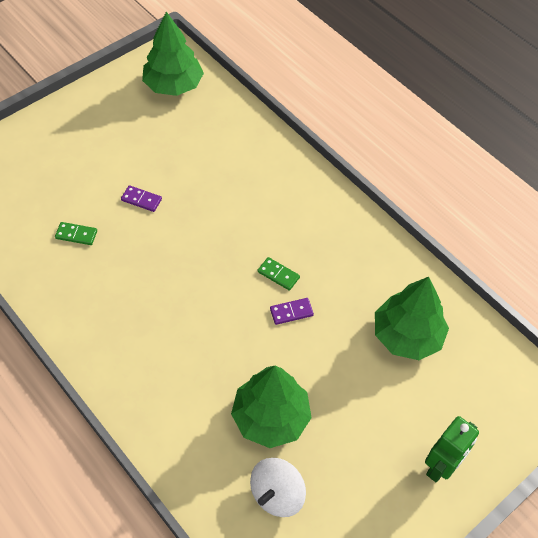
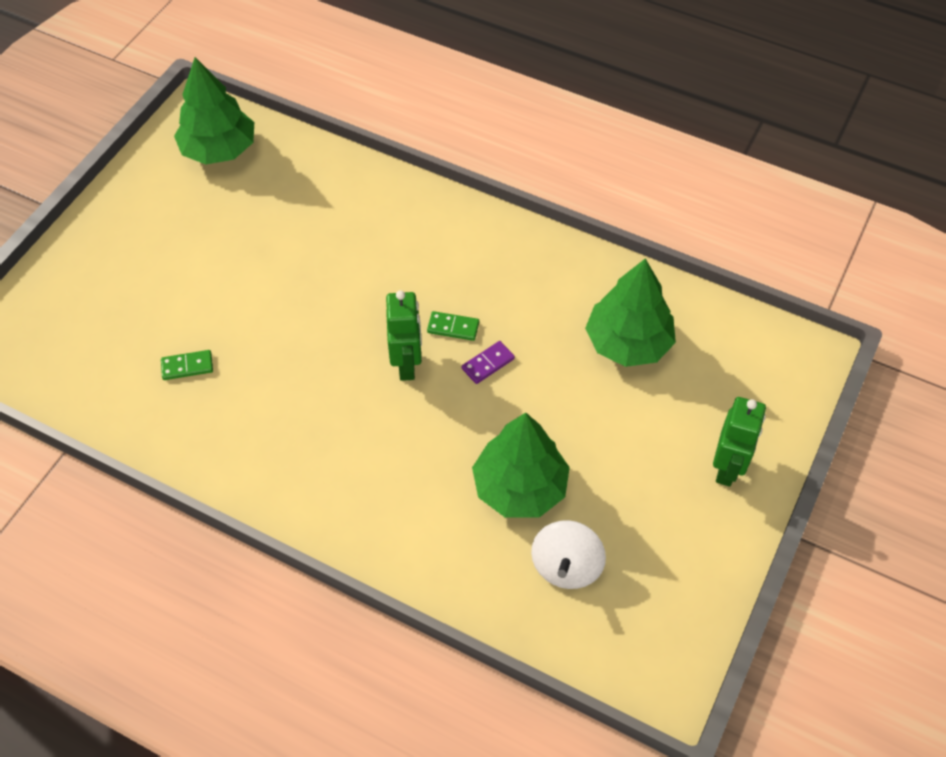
camera: 20 degrees left, 0 degrees up
purple domino [121,185,162,212] -> none
none -> green robot [386,290,422,381]

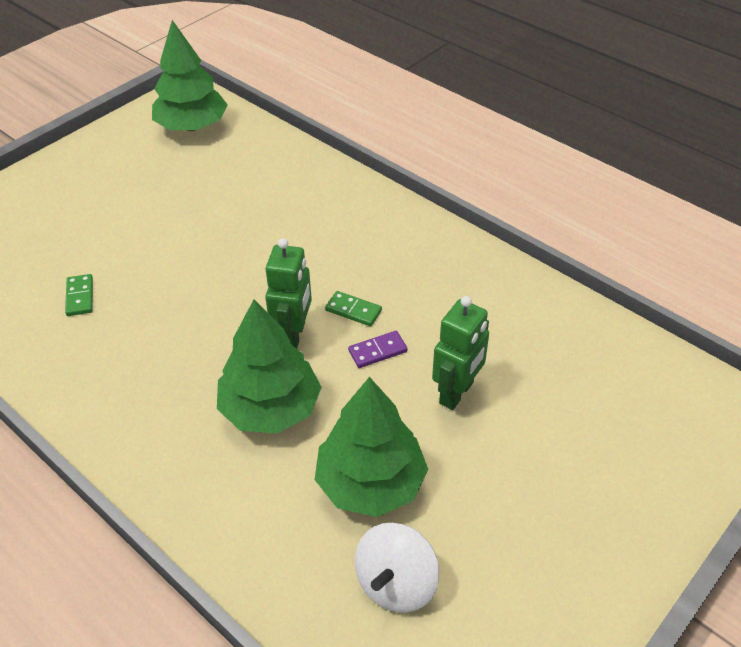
camera: 15 degrees right, 10 degrees down
green domino [161,350,213,380] -> green domino turned 75 degrees clockwise [65,274,93,316]
green tree [585,258,676,367] -> green tree moved to [217,299,322,434]
green robot [713,397,766,487] -> green robot moved to [432,296,489,410]

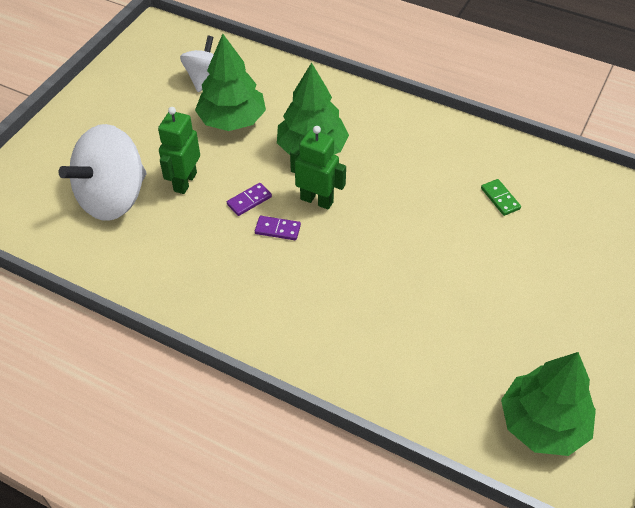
camera: 165 degrees right, 5 degrees up
green robot [265,238,312,349] -> green robot turned 120 degrees clockwise [290,126,346,210]
green domino [325,291,382,326] -> purple domino [255,216,301,240]
none -> white spinning top [59,124,146,221]

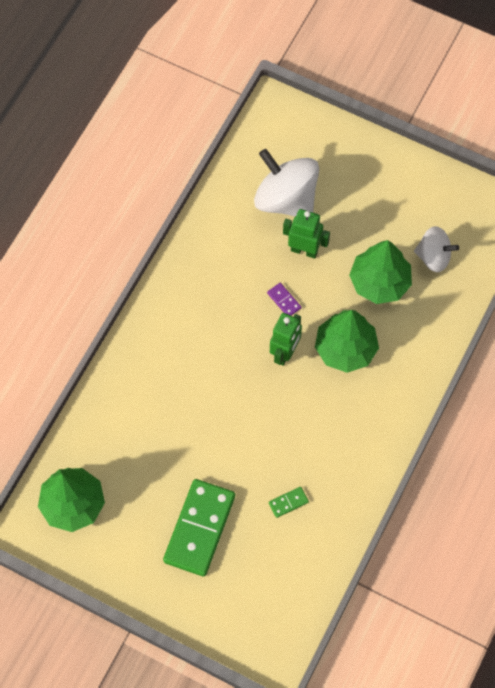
camera: 90 degrees right, 15 degrees up
purple domino [255,216,301,240] -> none
none -> green domino [163,479,235,576]

